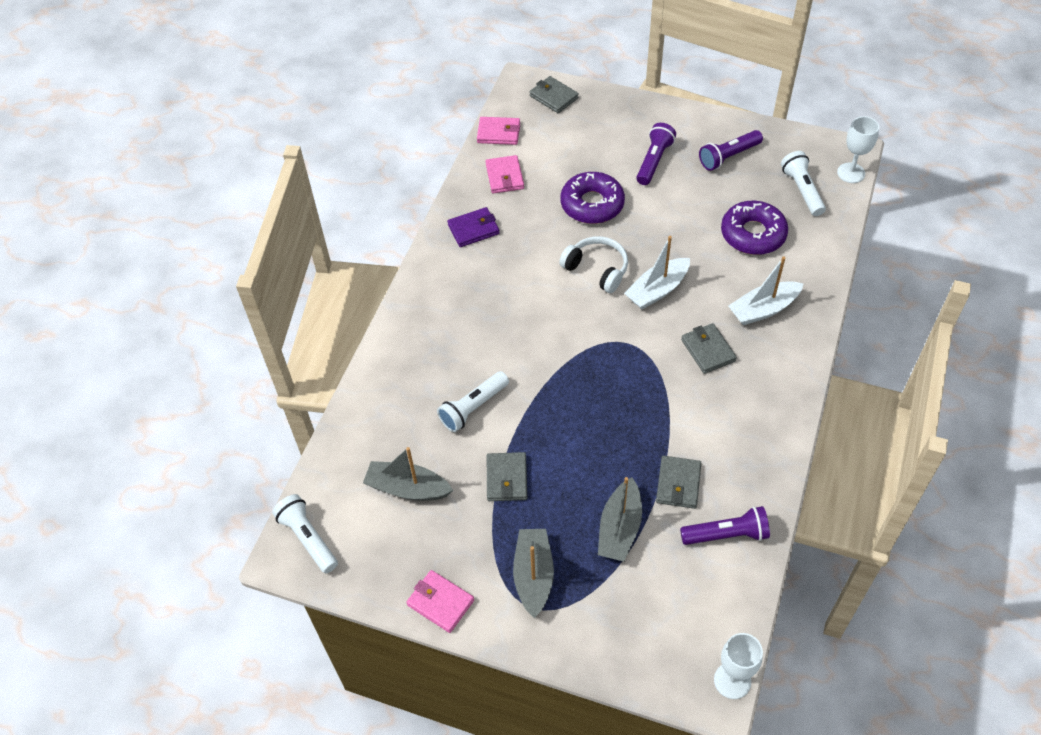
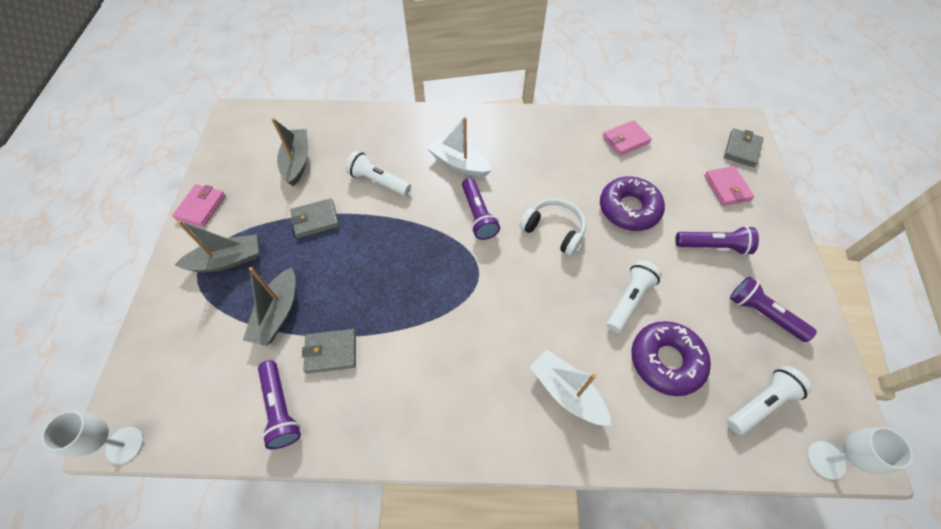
camera: 70 degrees right, 5 degrees up
white flashlight [272,494,338,573] -> white flashlight moved to [607,260,662,333]
purple wallet [447,207,500,247] -> none
pink wallet [477,117,520,145] -> pink wallet moved to [704,166,754,206]
white headphones [559,236,628,293] -> white headphones turned 75 degrees counterclockwise [519,198,586,256]
grey boat [598,477,642,562] -> grey boat turned 75 degrees counterclockwise [243,267,295,346]
white boat [624,236,690,309] -> white boat moved to [427,117,492,177]
grey wallet [681,323,737,374] -> none
none -> purple flashlight [462,178,500,240]

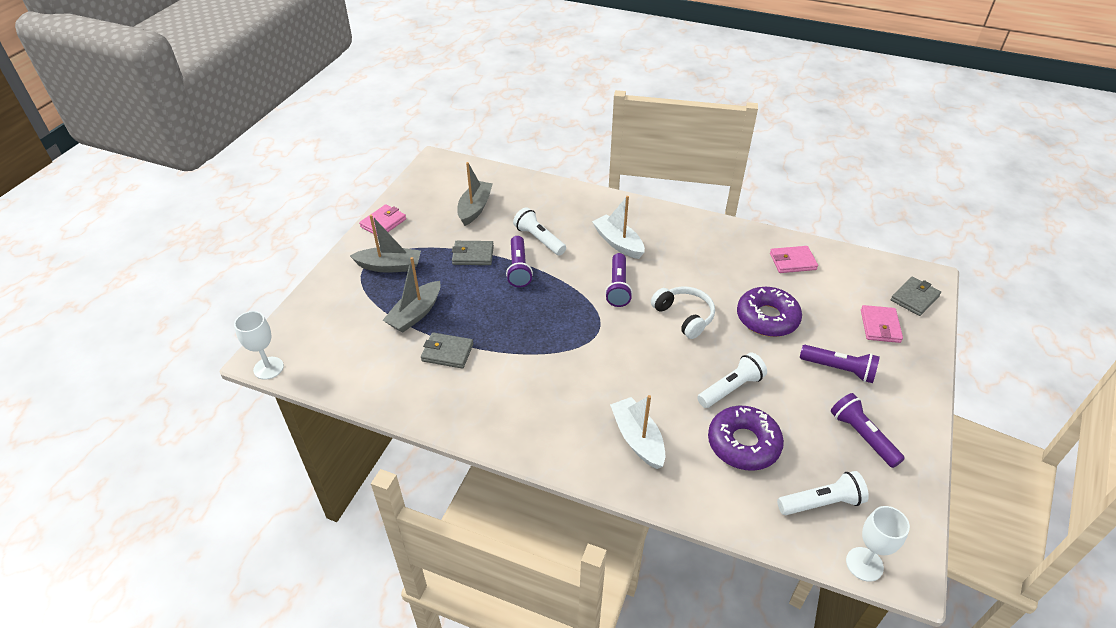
camera: 20 degrees right, 15 degrees down
purple flashlight [258,360,301,449] -> purple flashlight moved to [506,236,533,287]

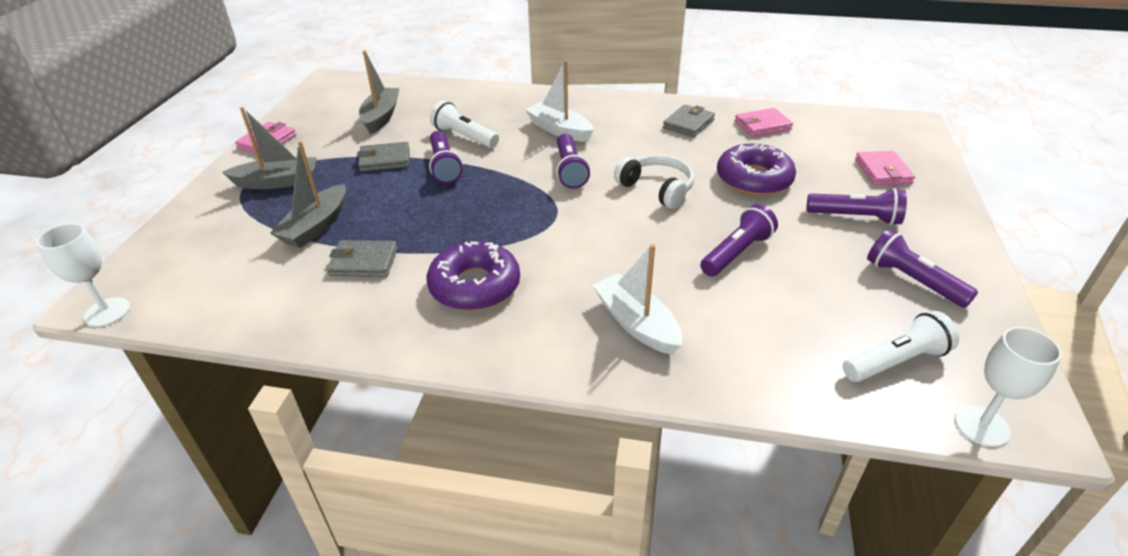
camera: 10 degrees left, 5 degrees down
white flashlight [697,352,767,408] -> purple flashlight [700,204,778,276]
purple donut [708,406,784,471] -> purple donut moved to [427,241,520,311]
grey wallet [891,277,941,316] -> grey wallet moved to [663,105,715,137]

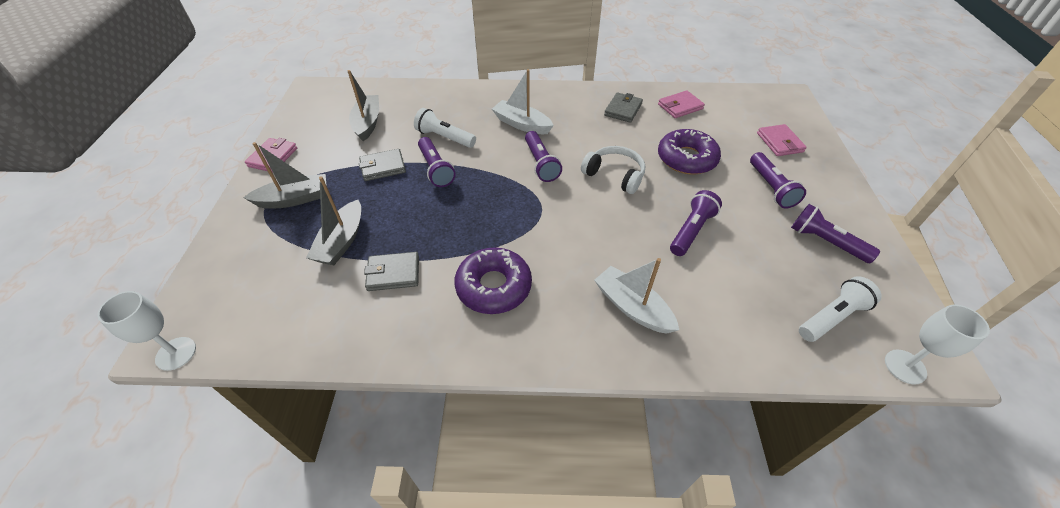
camera: 10 degrees left, 10 degrees up
purple flashlight [807,188,907,225] -> purple flashlight turned 75 degrees clockwise [750,152,806,209]

